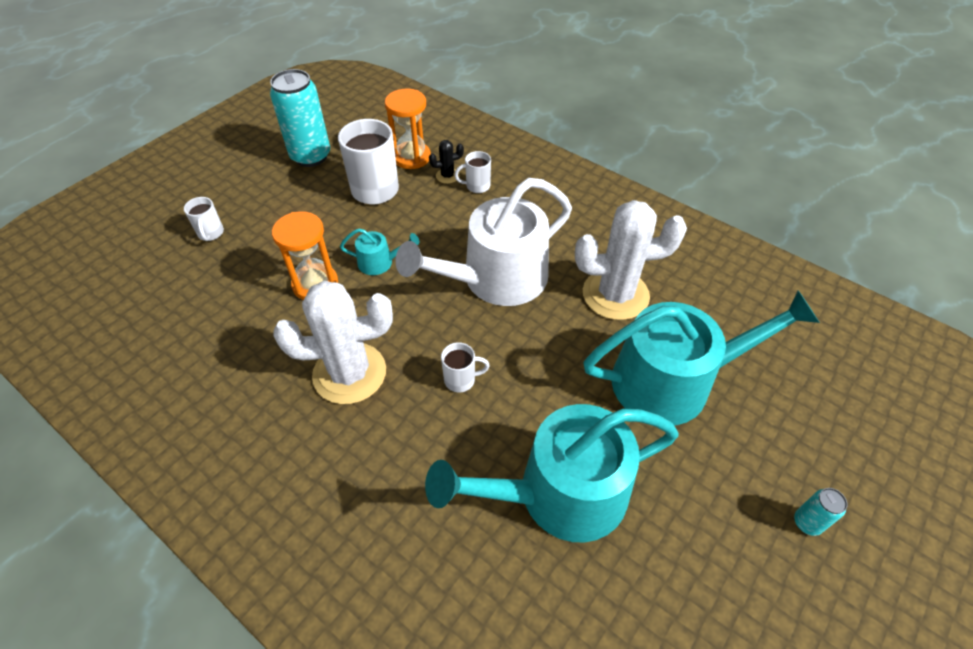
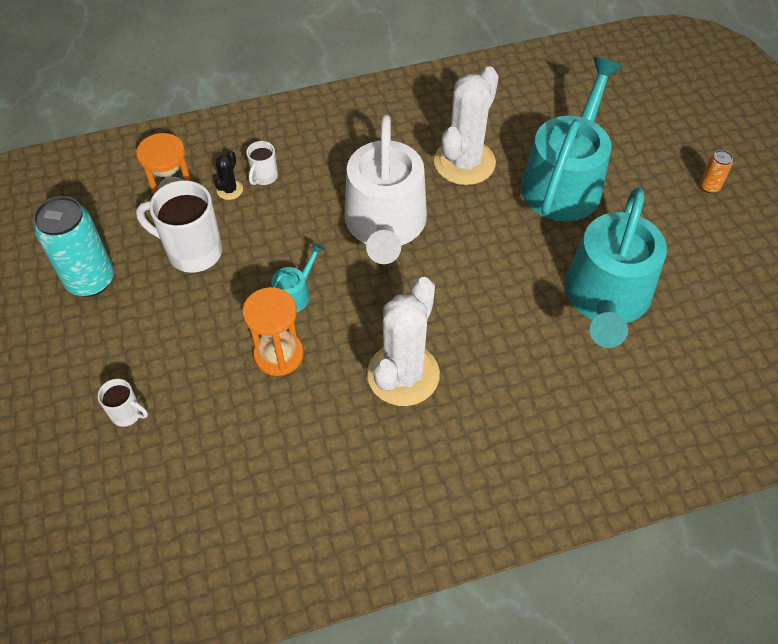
camera: 55 degrees left, 5 degrees up
white mug [441,342,490,392] -> none
turquoise can [794,488,848,536] -> orange can [700,150,733,193]

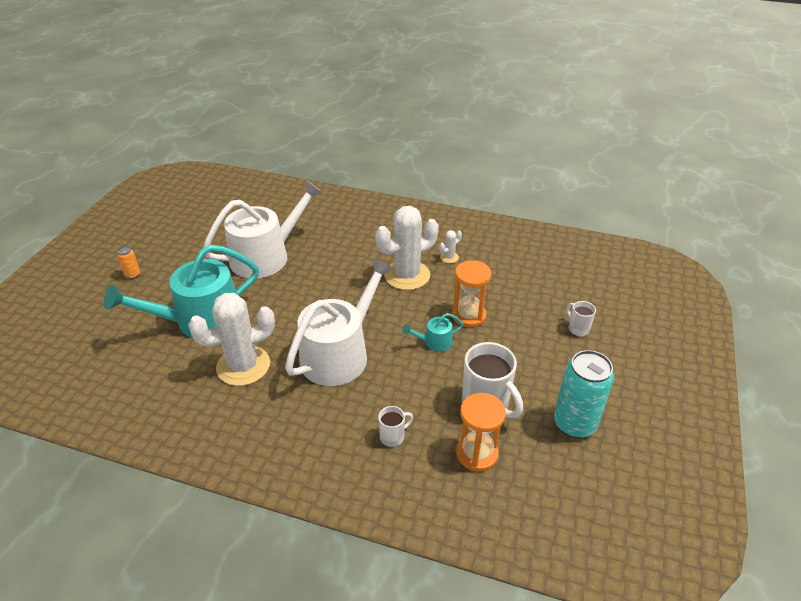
camera: 145 degrees left, 15 degrees down
black cactus [214,151,243,200] -> none
turquoise watering can [565,187,667,348] -> white watering can [203,180,323,278]
none -> white cactus [439,230,462,263]

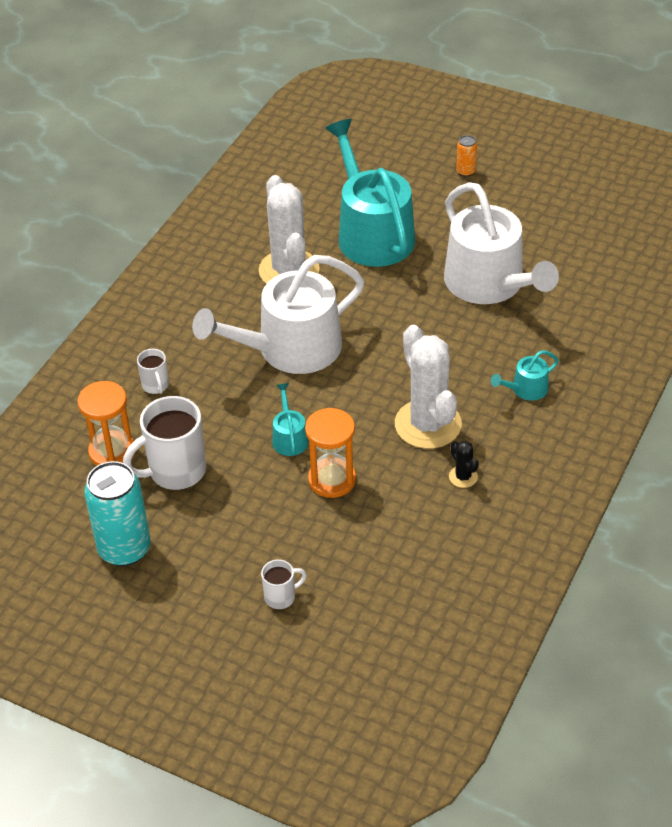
camera: 100 degrees right, 5 degrees up
white watering can [285,258,394,386] -> white watering can turned 105 degrees clockwise [192,255,364,374]
white cactus [439,230,462,263] -> black cactus [449,441,479,488]
none -> turquoise watering can [491,350,559,400]

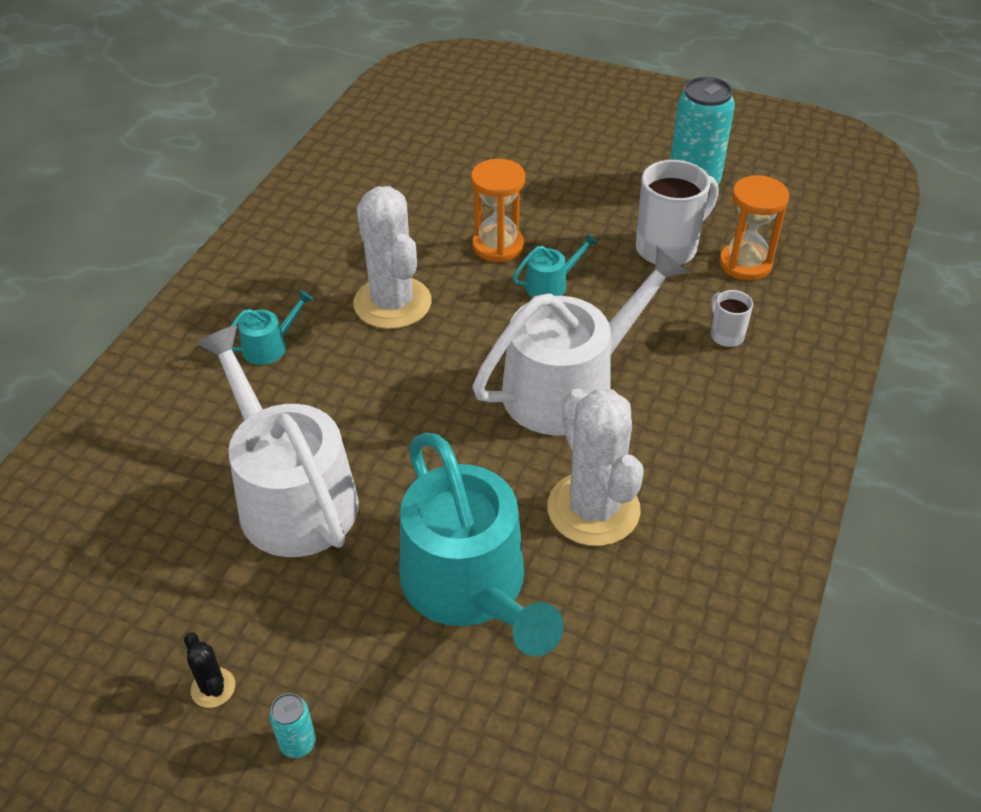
camera: 175 degrees right, 0 degrees up
white mug [261,559,307,609] -> none
turquoise watering can [272,383,309,456] -> turquoise watering can turned 105 degrees counterclockwise [513,233,598,297]
black cactus [449,441,479,488] -> black cactus moved to [184,632,235,708]
orange can [456,135,477,177] -> turquoise can [269,693,316,758]

